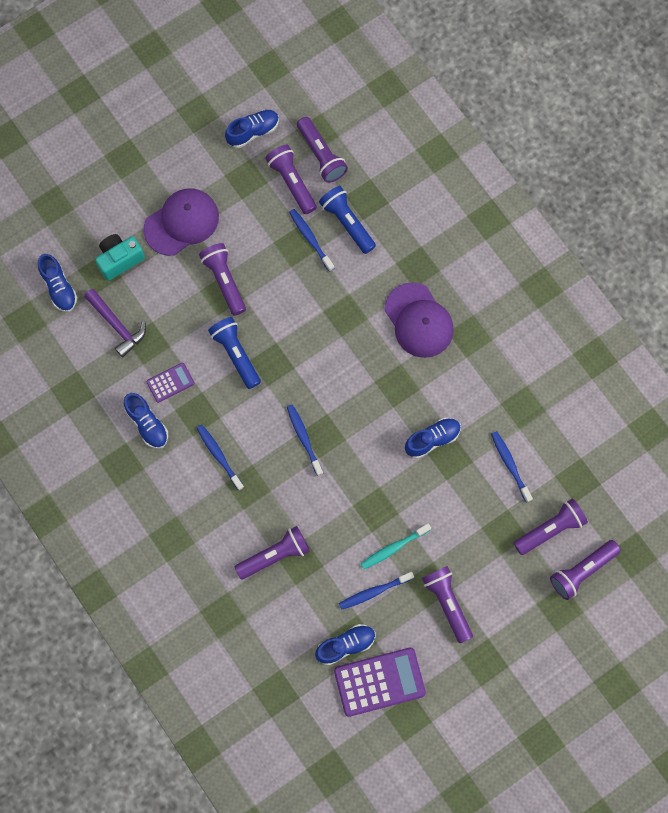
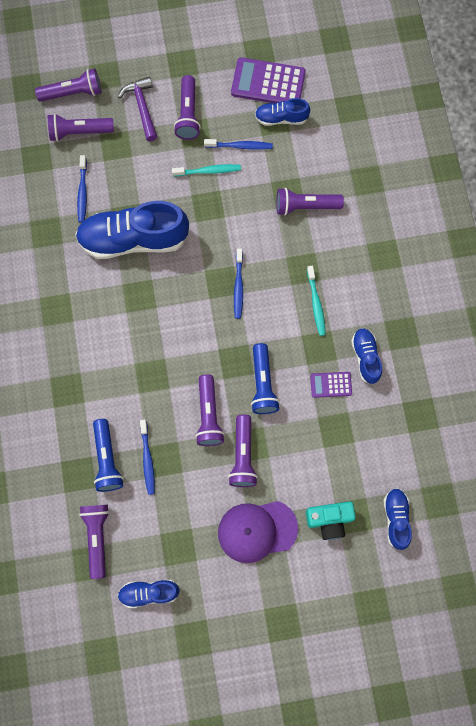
camera: 155 degrees left, 0 degrees up
purple hammer [84,289,146,357] -> purple hammer moved to [118,77,157,141]
blue toothbrush [197,425,244,491] -> turquoise toothbrush [307,266,326,336]
purple flashlight [265,145,317,215] -> purple flashlight moved to [195,374,225,446]
purple cap [385,282,454,358] -> none
blue shoe [405,417,461,459] -> blue shoe [75,201,189,259], size x1.99

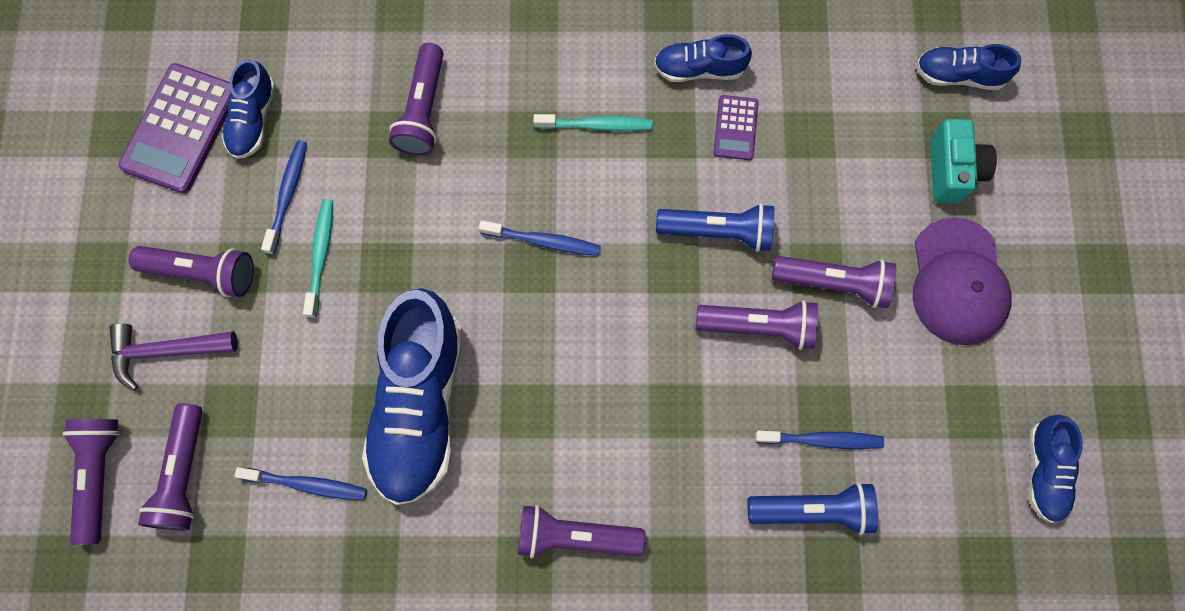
camera: 80 degrees left, 0 degrees up
purple flashlight [79,505,110,579] -> purple flashlight moved to [518,505,646,558]

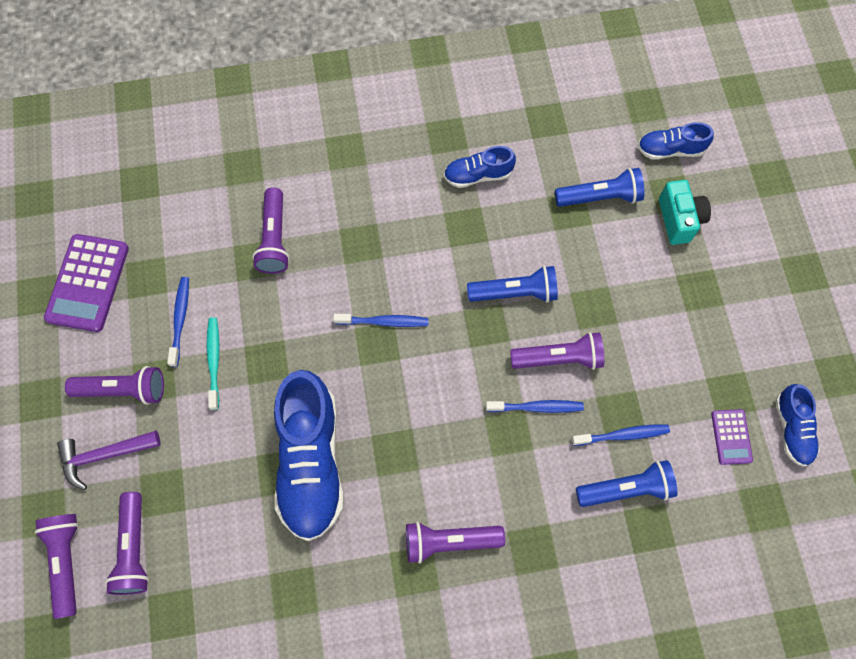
camera: 10 degrees left, 5 degrees down
blue shoe [222,59,276,159] -> none
blue toothbrush [234,467,367,500] -> blue toothbrush moved to [486,400,584,413]
turquoise toothbrush [533,114,653,131] -> none
purple calculator [713,95,759,160] -> purple calculator moved to [711,409,753,465]
purple flashlight [772,256,896,308] -> none
purple cap [913,217,1012,345] -> none
none -> blue flashlight [555,168,644,207]

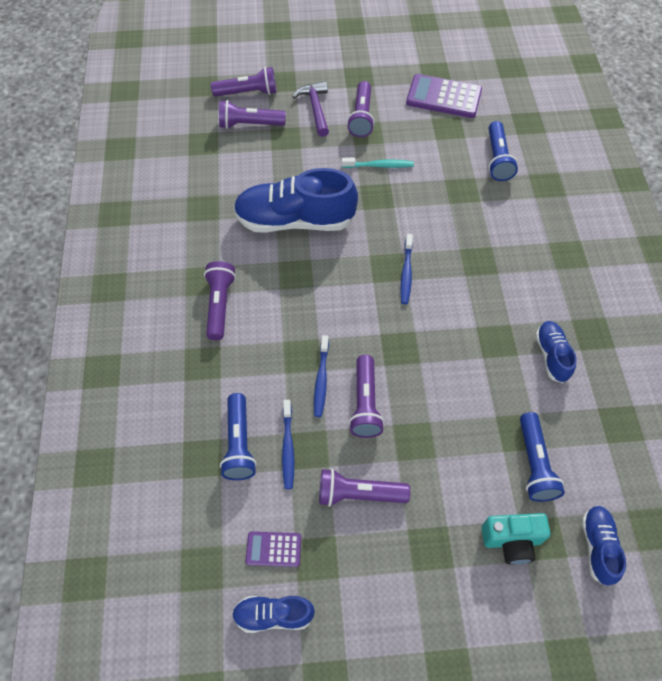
camera: 95 degrees right, 10 degrees down
blue toothbrush [167,277,189,367] -> none
purple flashlight [252,187,290,274] -> purple flashlight moved to [319,469,410,507]
blue flashlight [467,266,558,303] -> blue flashlight moved to [488,121,518,181]

